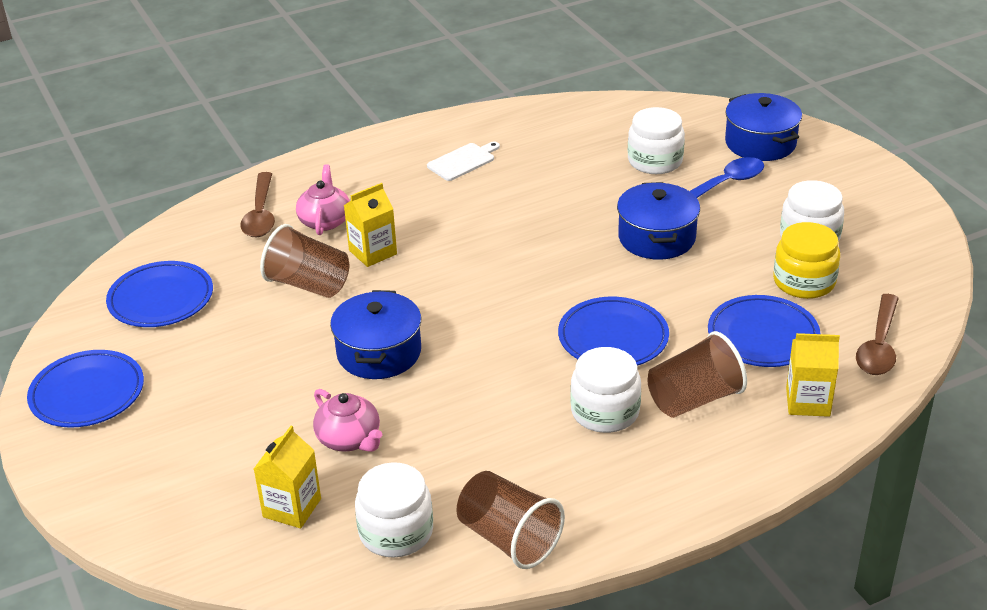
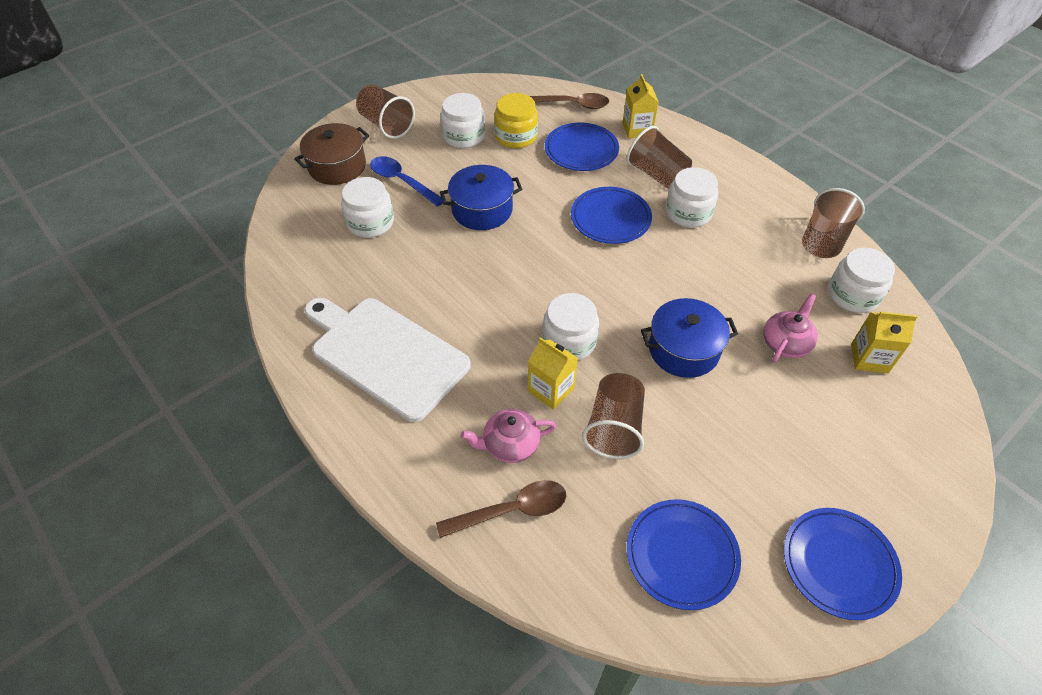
camera: 105 degrees left, 15 degrees up
white cutting board [427,141,500,181] -> white cutting board [304,298,471,422], size x2.34
blue pot [725,93,802,161] -> brown pot [294,123,369,185]
none -> brown cup [356,84,415,139]
none -> white jar [542,293,599,360]

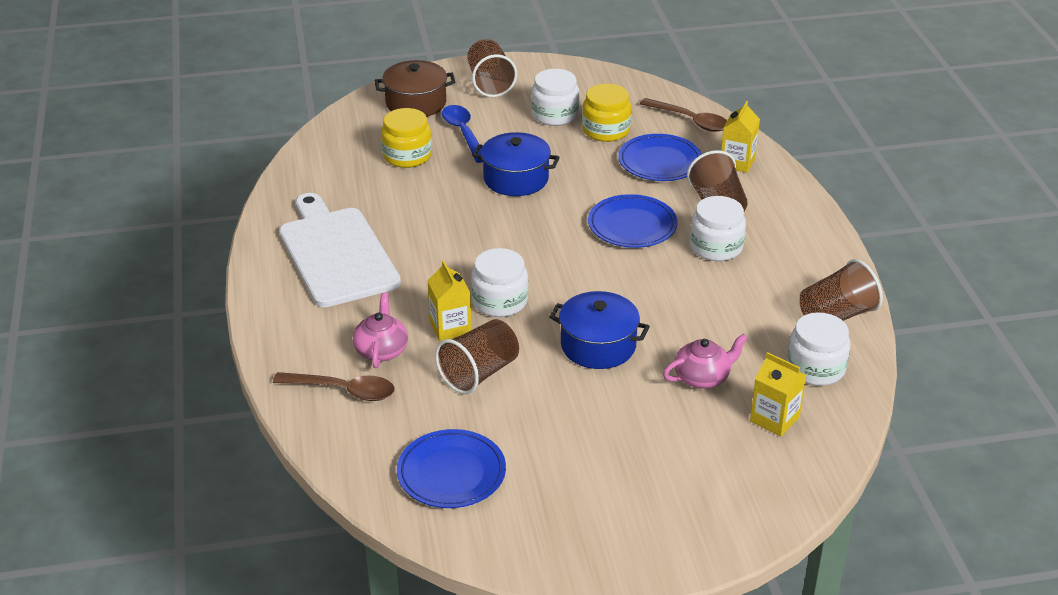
camera: 30 degrees right, 15 degrees down
white jar [341,177,394,238] -> yellow jar [381,108,432,168]
pink teapot [461,409,556,463] -> pink teapot turned 75 degrees clockwise [353,293,408,368]
blue plate [784,508,902,620] -> none

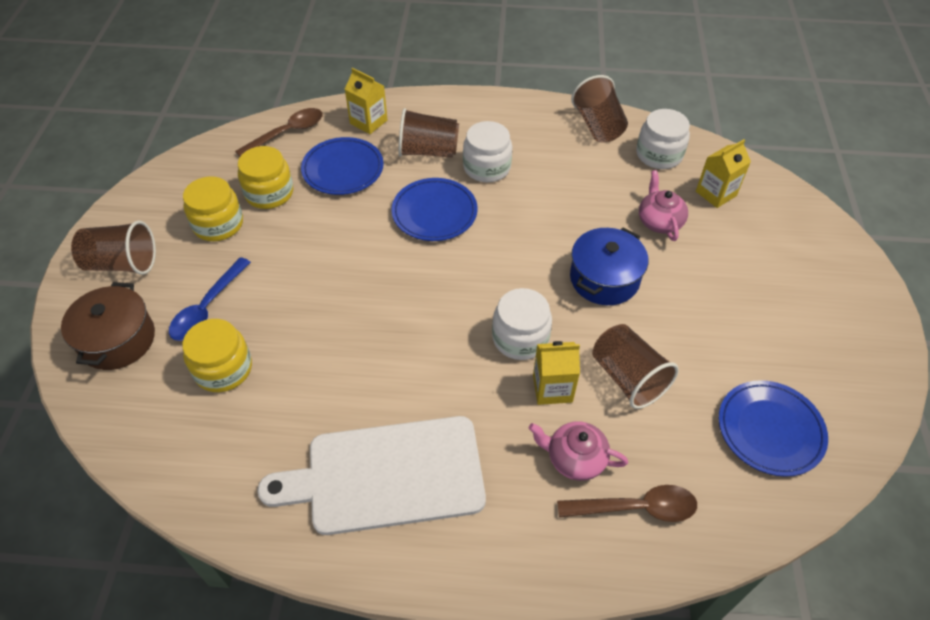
camera: 75 degrees left, 15 degrees up
brown spoon [273,372,395,401] -> brown spoon turned 60 degrees clockwise [557,485,697,522]
blue spoon [442,105,483,163] -> blue spoon turned 60 degrees counterclockwise [169,257,251,341]
blue pot [472,132,560,196] -> none
white jar [531,69,579,126] -> yellow jar [183,176,243,241]

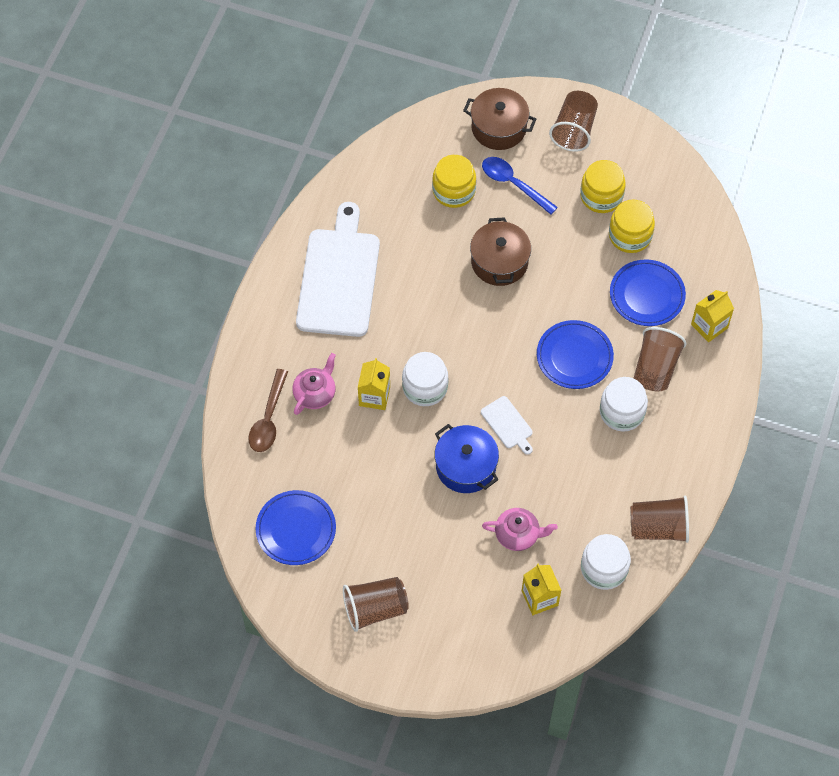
camera: 105 degrees right, 10 degrees up
brown spoon [235,108,323,157] -> none
brown cup [592,324,679,409] -> brown cup moved to [343,577,409,632]
none -> brown pot [470,217,531,286]
none -> white cutting board [481,396,533,455]

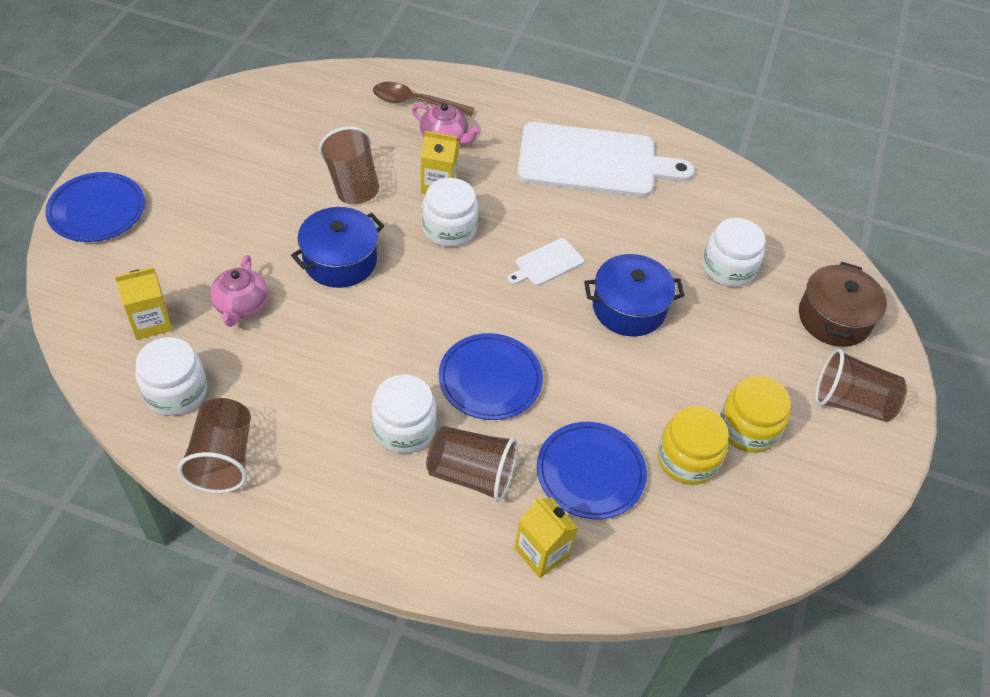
camera: 85 degrees right, 10 degrees down
blue plate [256,490,336,565] -> blue plate moved to [45,172,145,242]
brown cup [343,577,409,632] -> brown cup moved to [319,126,379,204]
yellow jar [432,155,476,208] -> white jar [702,218,765,287]
brown pot [470,217,531,286] -> blue pot [584,254,685,337]
white cutting board [481,396,533,455] -> white cutting board moved to [507,238,584,286]
blue spoon [482,157,558,214] -> none

